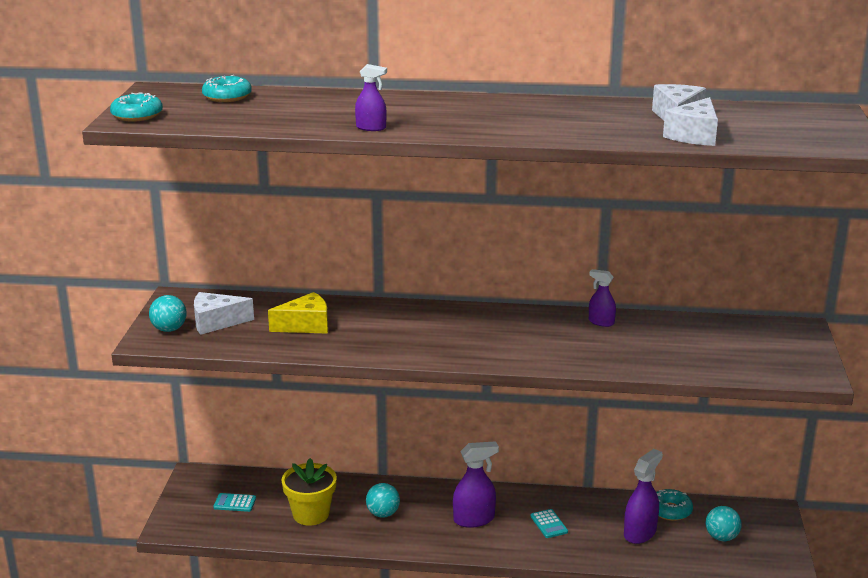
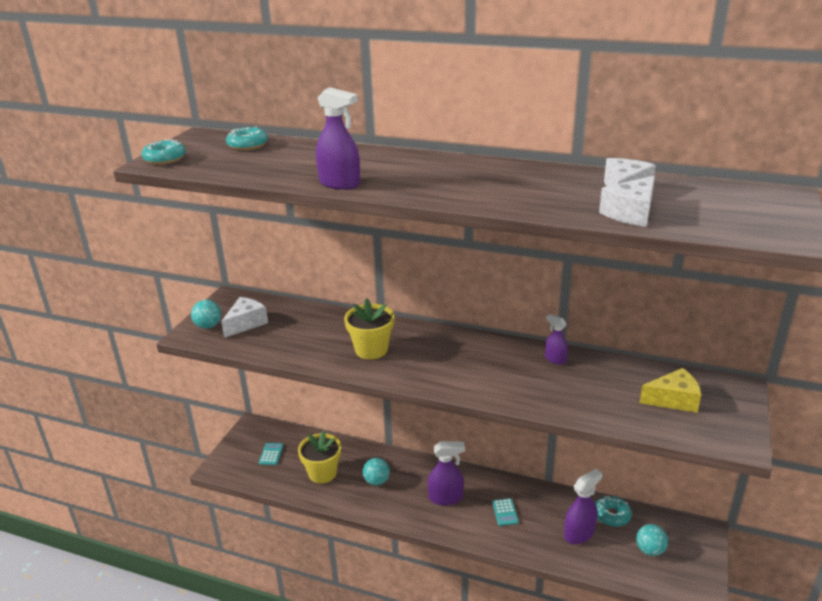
camera: 15 degrees right, 5 degrees up
white cheese [194,292,254,335] -> white cheese turned 120 degrees clockwise [221,297,268,338]
turquoise calculator [213,493,256,512] -> turquoise calculator turned 75 degrees clockwise [259,443,283,465]
yellow cheese [268,292,328,334] -> yellow cheese moved to [640,368,701,413]
purple spray bottle [355,64,387,131] -> purple spray bottle [316,87,360,190], size x1.66
none -> yellow flower pot [344,298,394,359]

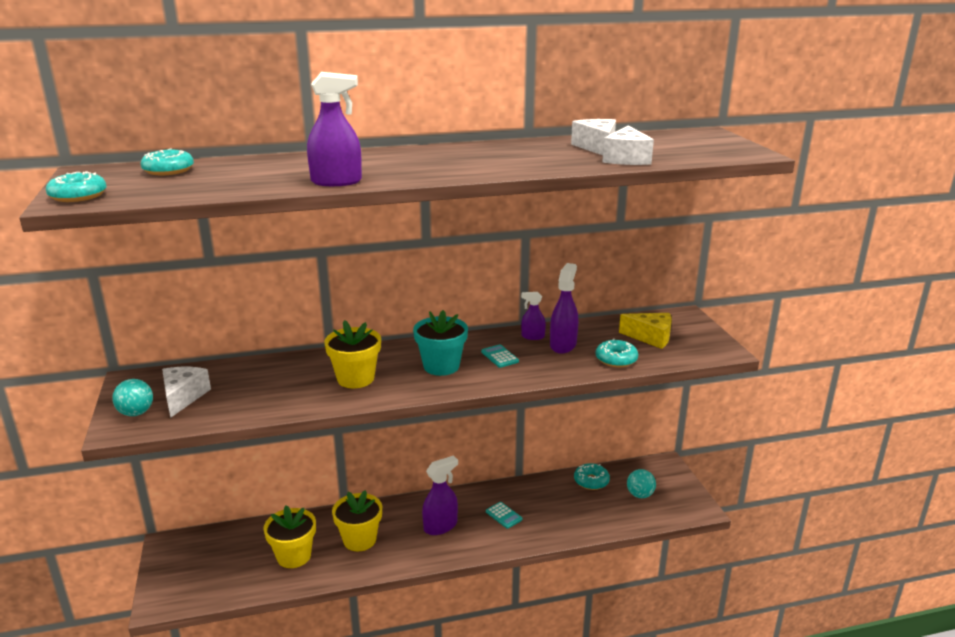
camera: 35 degrees left, 5 degrees down
turquoise calculator [259,443,283,465] -> turquoise calculator moved to [481,344,519,368]
turquoise ball [363,458,390,486] -> yellow flower pot [332,490,382,551]
purple spray bottle [564,469,602,544] -> purple spray bottle moved to [550,263,578,354]
yellow cheese [640,368,701,413] -> yellow cheese turned 60 degrees clockwise [619,313,672,349]
none -> turquoise flower pot [413,310,468,376]
none -> turquoise donut [595,338,638,367]

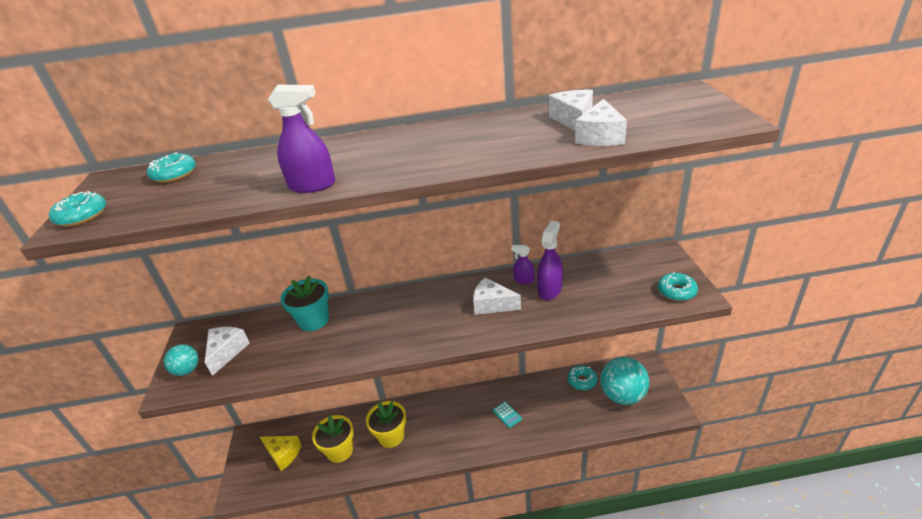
camera: 10 degrees right, 10 degrees up
yellow flower pot [324,320,381,388] -> none
turquoise flower pot [413,310,468,376] -> turquoise flower pot moved to [280,276,329,331]
purple spray bottle [422,456,458,535] -> none
turquoise calculator [481,344,519,368] -> white cheese [473,277,521,315]
turquoise donut [595,338,638,367] -> turquoise donut moved to [658,272,698,301]
yellow cheese [619,313,672,349] -> yellow cheese moved to [260,436,302,471]
turquoise ball [627,469,656,498] -> turquoise ball [600,357,649,405], size x1.92

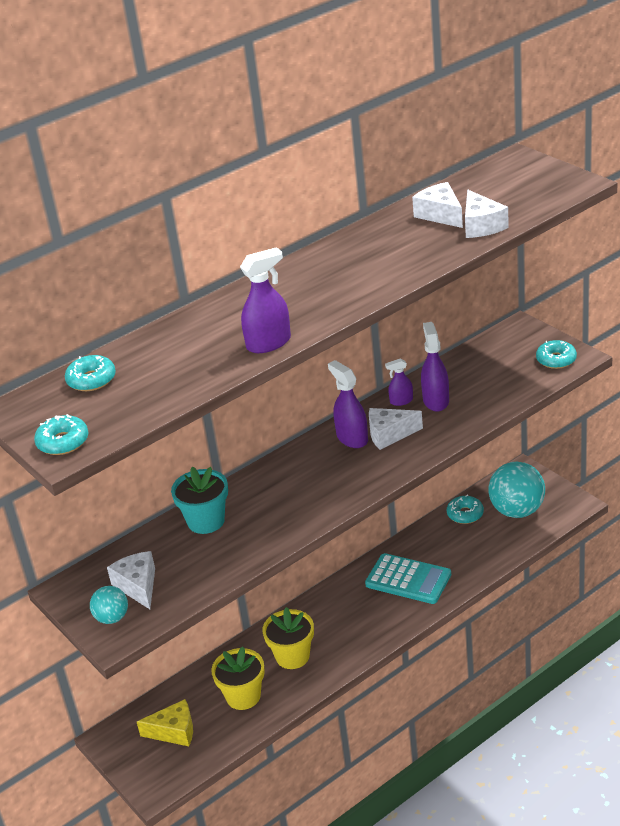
camera: 30 degrees left, 0 degrees up
turquoise calculator [493,401,522,428] -> turquoise calculator [365,553,451,604], size x2.19
none -> purple spray bottle [328,360,368,448]

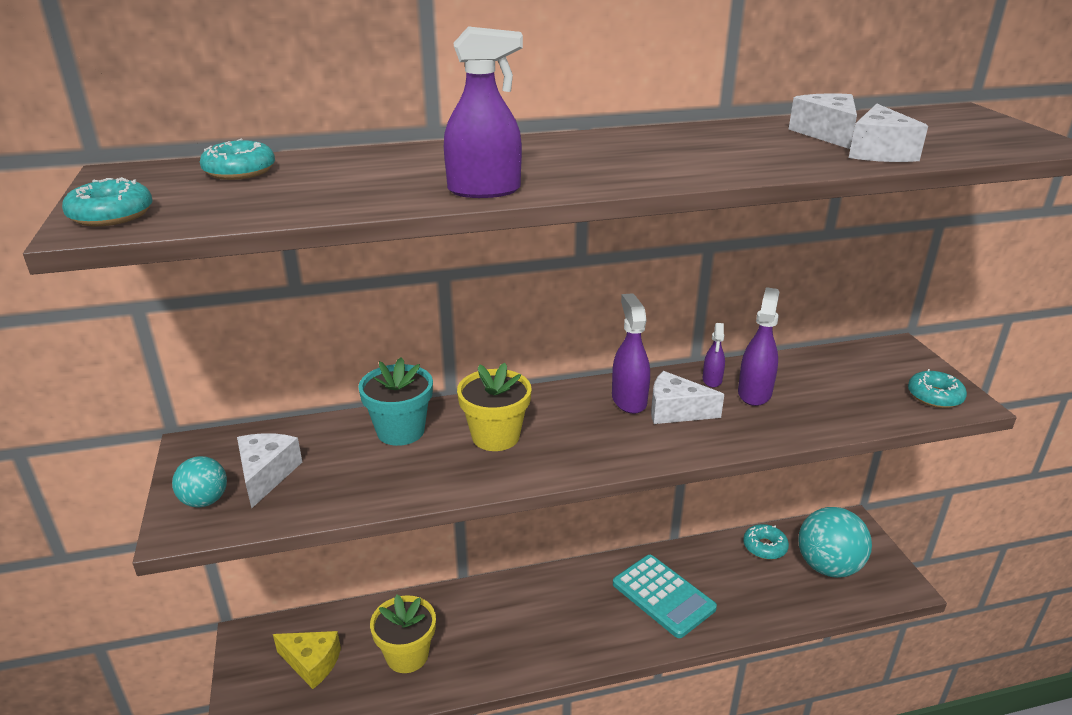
camera: 20 degrees right, 5 degrees down
yellow flower pot [262,607,314,669] -> yellow flower pot moved to [457,363,532,451]
purple spray bottle [385,358,413,406] -> purple spray bottle turned 90 degrees counterclockwise [703,323,725,388]

